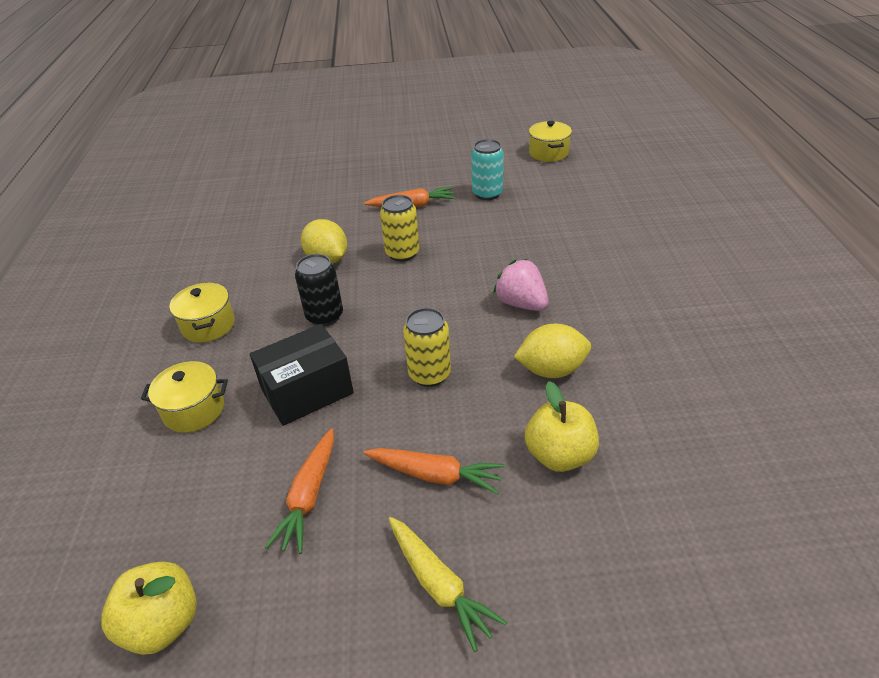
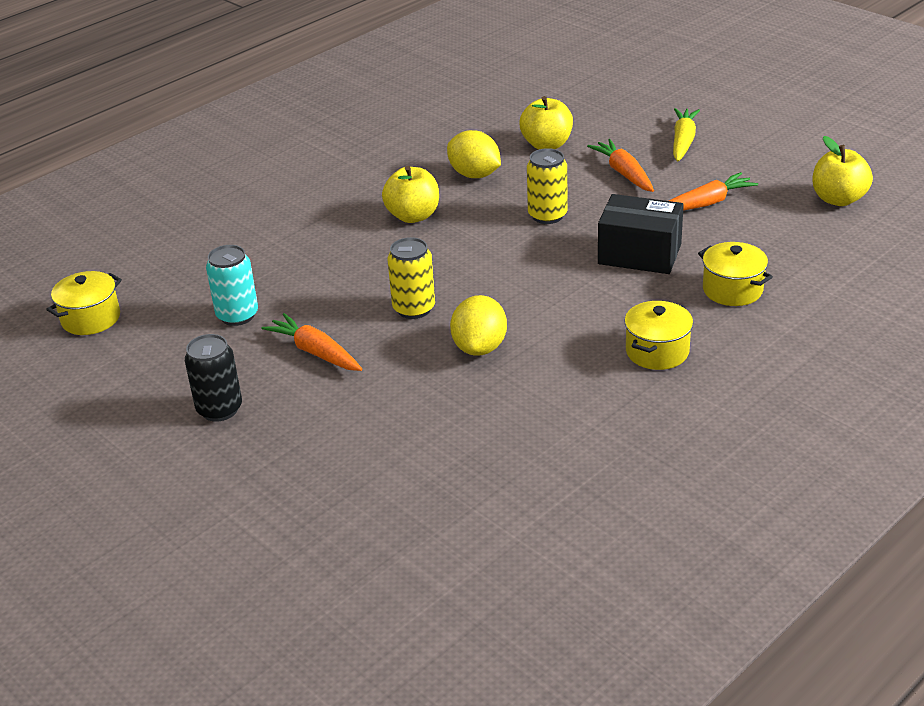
camera: 130 degrees left, 5 degrees down
black can [295,254,343,326] -> black can moved to [185,334,242,422]
pink strawberry [493,259,549,311] -> yellow apple [382,166,439,223]

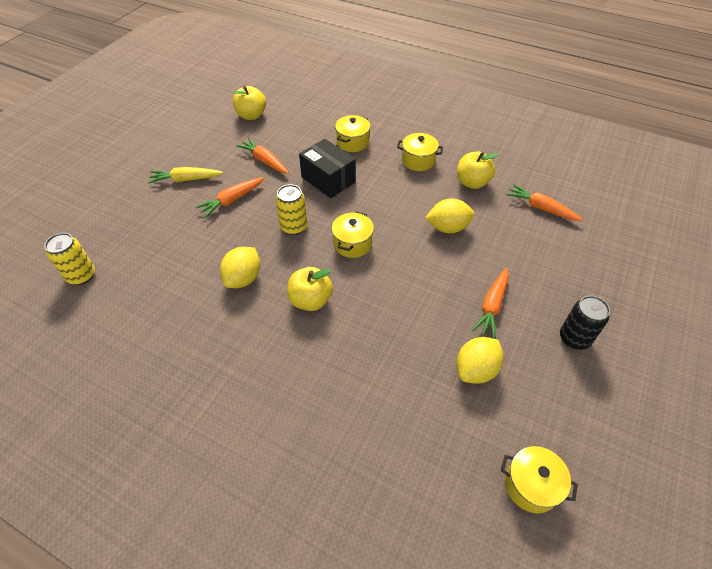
camera: 110 degrees left, 15 degrees up
turquoise can [206,245,258,326] -> yellow lemon [457,337,504,384]
yellow can [388,237,435,319] -> yellow can moved to [45,233,95,285]
yellow apple [520,96,573,150] -> yellow apple moved to [457,152,499,189]
black box [598,194,684,274] -> black box turned 45 degrees counterclockwise [299,139,356,198]
none -> yellow pot [332,212,374,258]
none -> orange carrot [506,184,583,221]

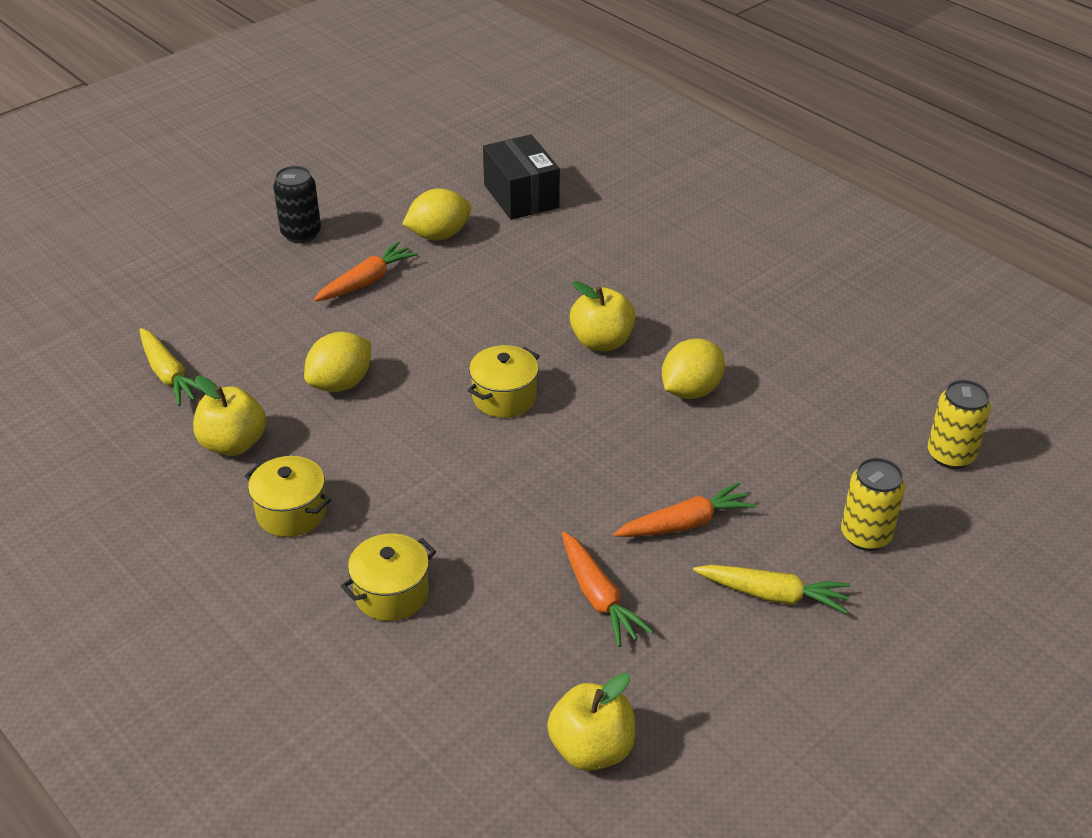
camera: 160 degrees left, 10 degrees down
yellow can [276,184,307,235] -> yellow can moved to [841,458,905,551]
black box [299,139,356,198] -> black box moved to [483,134,560,220]
yellow lemon [425,199,475,233] -> yellow lemon turned 60 degrees counterclockwise [304,332,371,392]
yellow pot [501,446,578,513] -> none
orange carrot [506,184,583,221] -> yellow carrot [139,328,203,406]

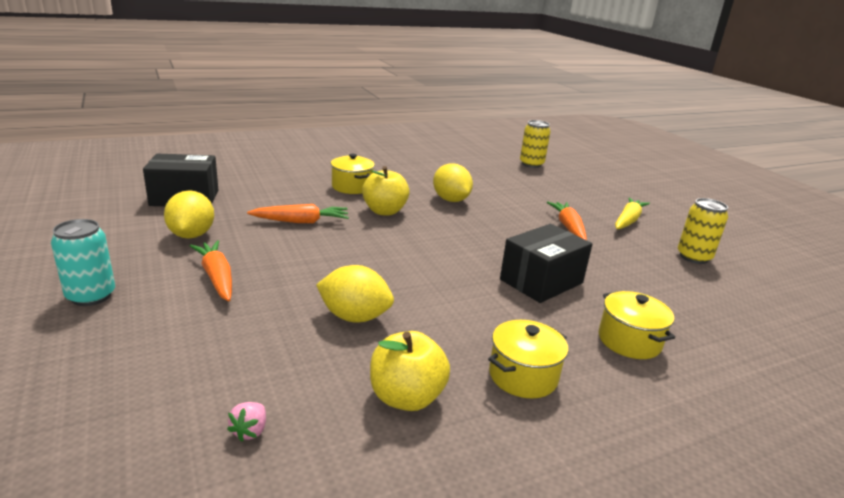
camera: 75 degrees left, 15 degrees down
yellow carrot [139,328,203,406] -> pink strawberry [227,402,266,442]
black can [273,166,321,243] -> turquoise can [51,219,115,306]
yellow lemon [304,332,371,392] -> yellow lemon turned 45 degrees counterclockwise [316,265,394,323]
yellow pot [468,345,539,418] -> yellow pot moved to [331,154,375,194]
yellow apple [547,673,635,771] -> none
orange carrot [562,532,653,647] -> orange carrot moved to [247,204,349,223]
yellow can [841,458,905,551] -> yellow can moved to [678,198,728,264]
none -> black box [500,224,592,303]

